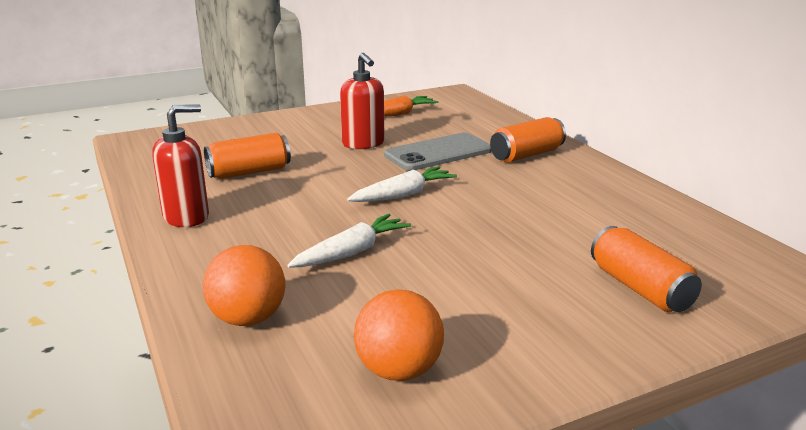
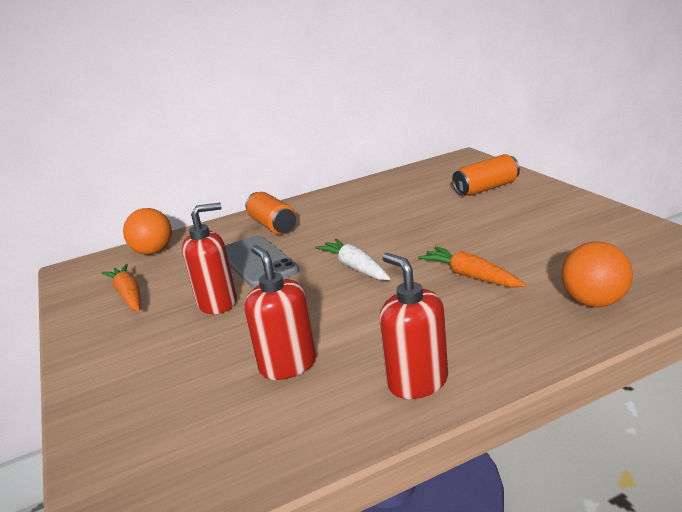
camera: 85 degrees left, 0 degrees up
orange can [204,133,291,179] -> red soap dispenser [244,245,316,380]
white carrot [287,214,411,268] -> orange carrot [418,246,526,287]
orange ball [354,289,444,381] -> orange ball moved to [123,208,172,255]

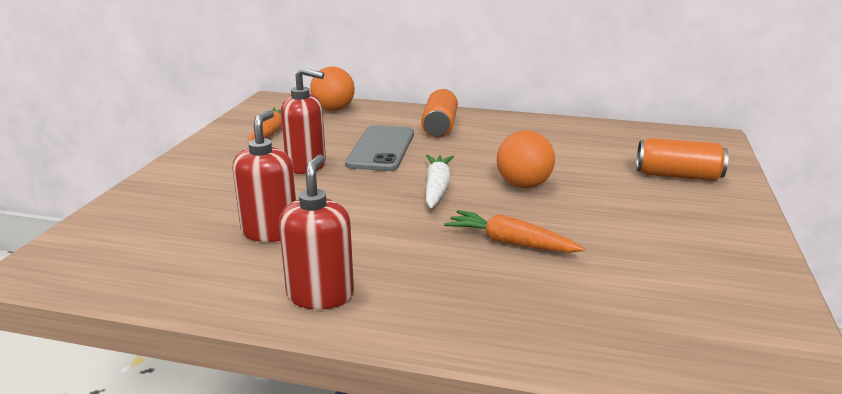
camera: 35 degrees right, 0 degrees up
orange carrot [418,246,526,287] -> orange carrot turned 60 degrees counterclockwise [444,210,585,253]
orange ball [561,241,633,307] -> orange ball moved to [497,131,555,188]

